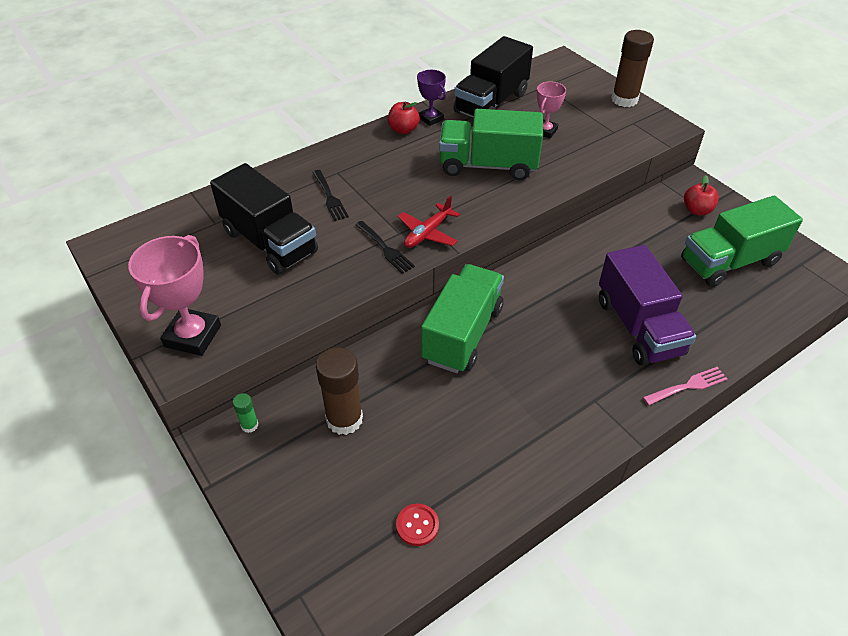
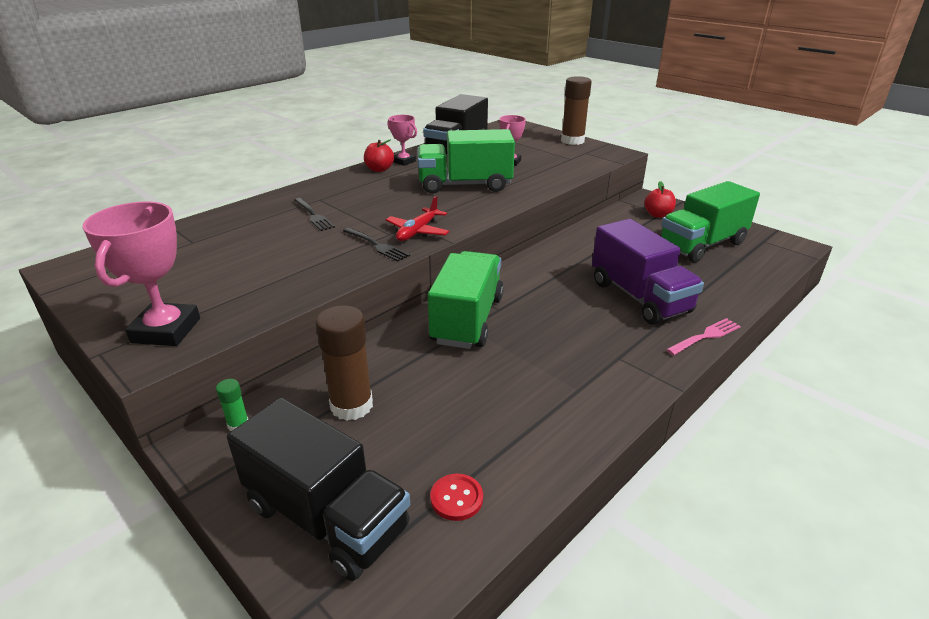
camera: 10 degrees left, 15 degrees down
black truck [210,163,318,275] -> black truck moved to [227,397,410,581]
purple trophy [417,70,446,126] -> pink trophy [387,115,417,166]

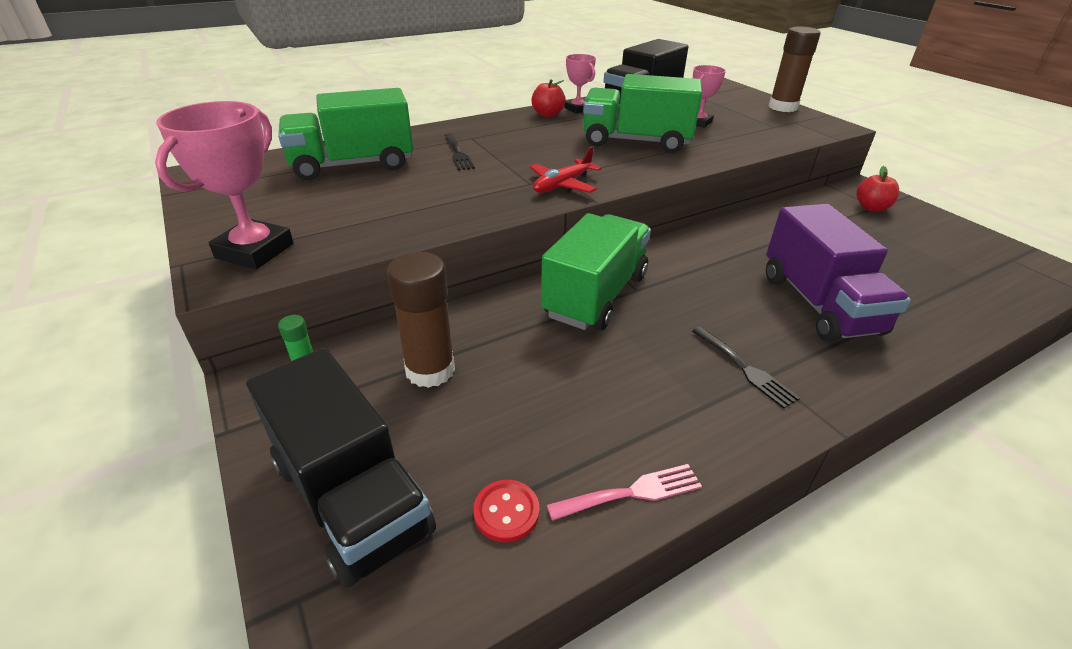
camera: 15 degrees right, 5 degrees up
black fork [343,228,410,262] -> black fork moved to [692,327,800,409]
green truck [660,181,760,263] -> green truck moved to [278,88,413,180]
pink fork [666,318,741,355] -> pink fork moved to [547,464,702,521]

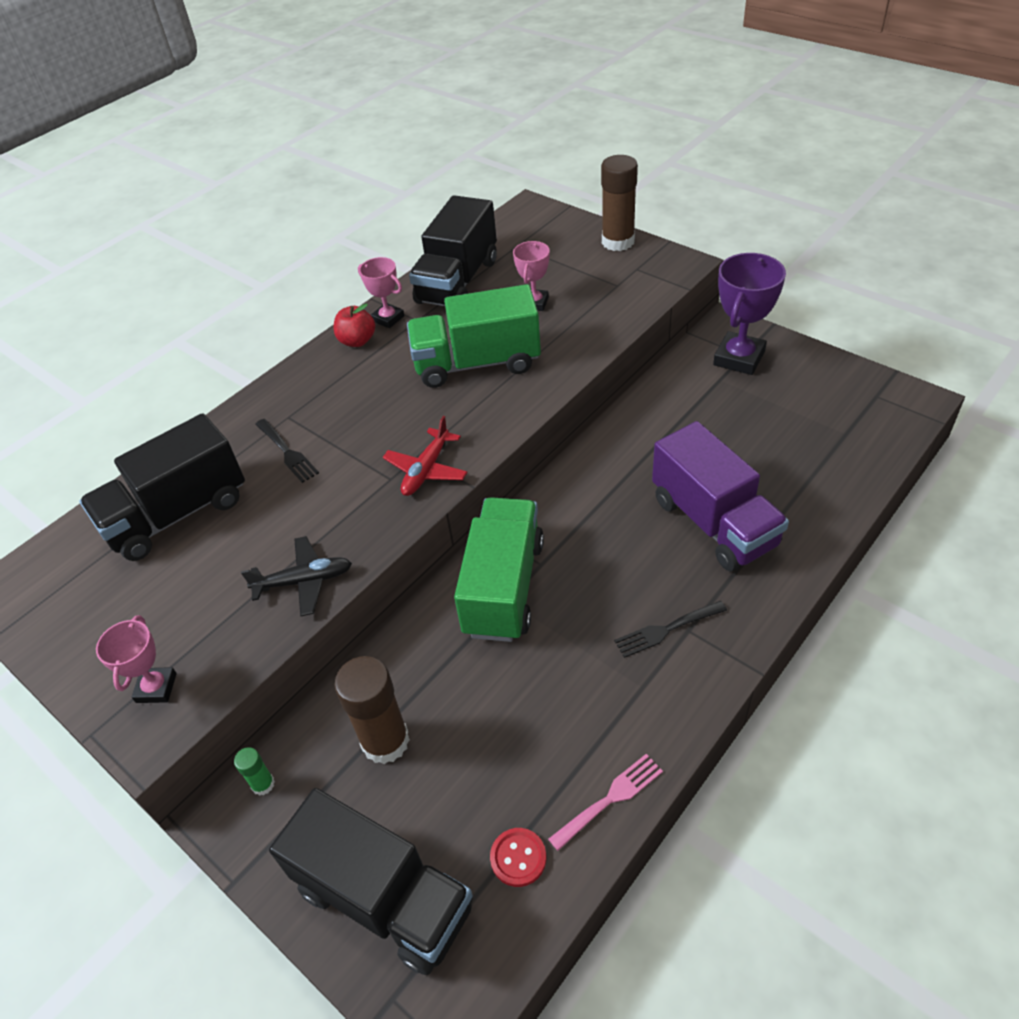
camera: 15 degrees left, 10 degrees up
pink trophy [155,101,294,269] -> pink trophy [96,615,177,703], size x0.58
green truck [278,88,413,180] -> black truck [79,413,245,561]
black fork [692,327,800,409] -> black fork turned 120 degrees clockwise [614,601,727,658]
red apple [857,166,899,212] -> purple trophy [713,253,786,375]
none -> black plane [241,536,352,616]

